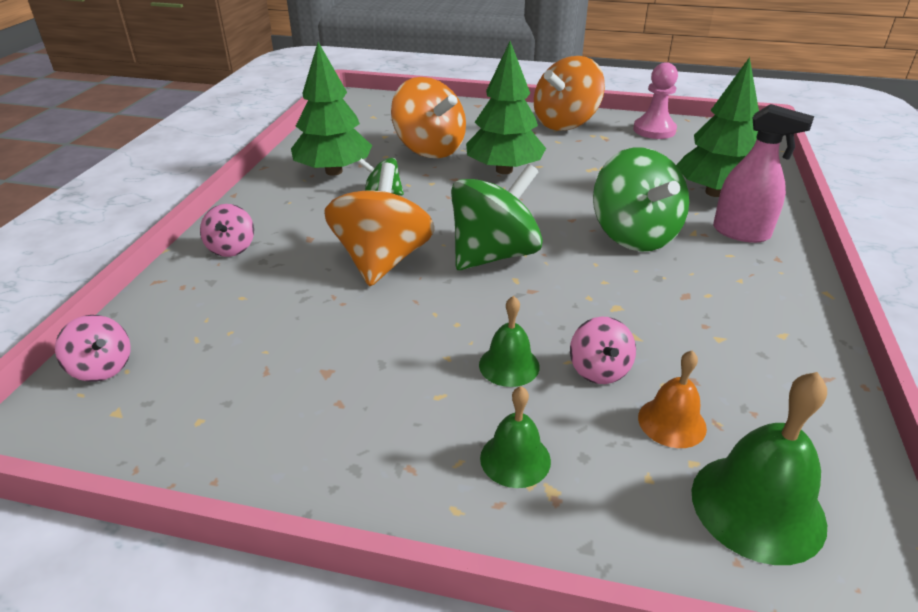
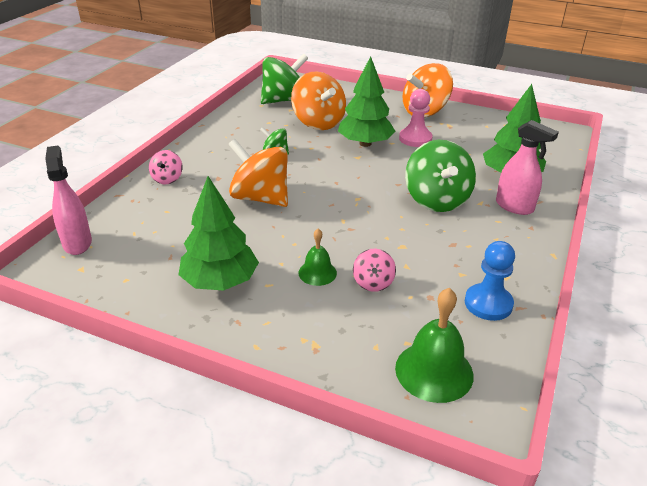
camera: 10 degrees right, 0 degrees up
pink spinning top [55,315,131,382] -> pink spray bottle [45,146,92,255]
green tree [291,42,372,175] -> green tree moved to [179,176,259,291]
orange spinning top [324,163,435,286] -> orange spinning top turned 75 degrees counterclockwise [228,139,288,207]
green spinning top [451,164,543,270] -> green spinning top moved to [261,53,308,104]
green bell [480,386,551,488] -> none
pink pawn [633,62,678,139] -> pink pawn moved to [399,89,433,147]
orange bell [638,351,707,448] -> none
none -> blue pawn [465,241,515,321]

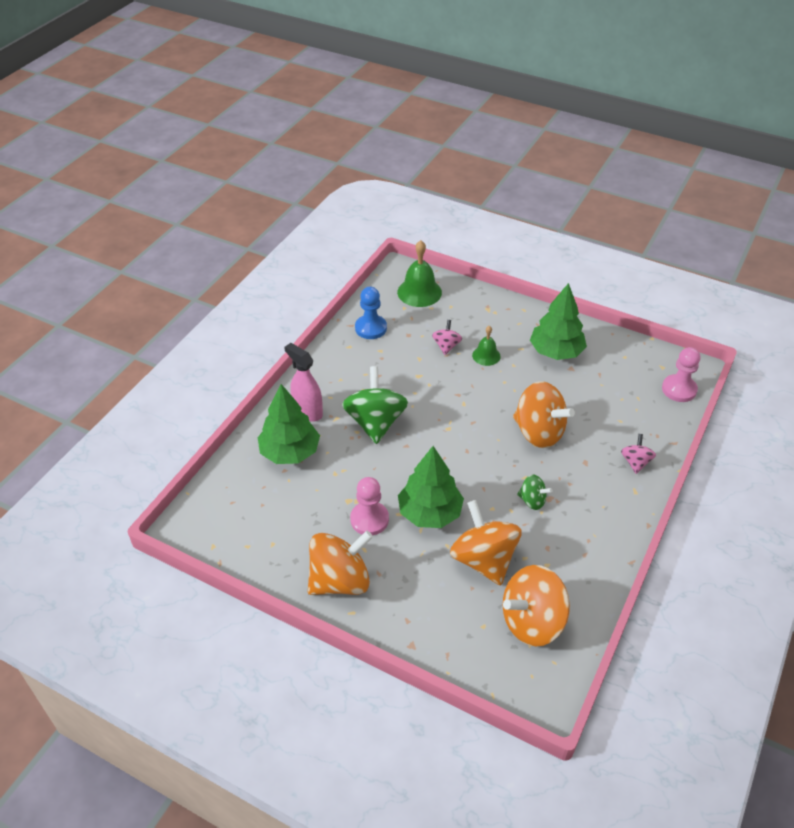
camera: 175 degrees left, 10 degrees up
pink spray bottle [45,146,92,255] -> pink pawn [662,347,701,402]
green spinning top [261,53,308,104] -> orange spinning top [503,565,570,647]

